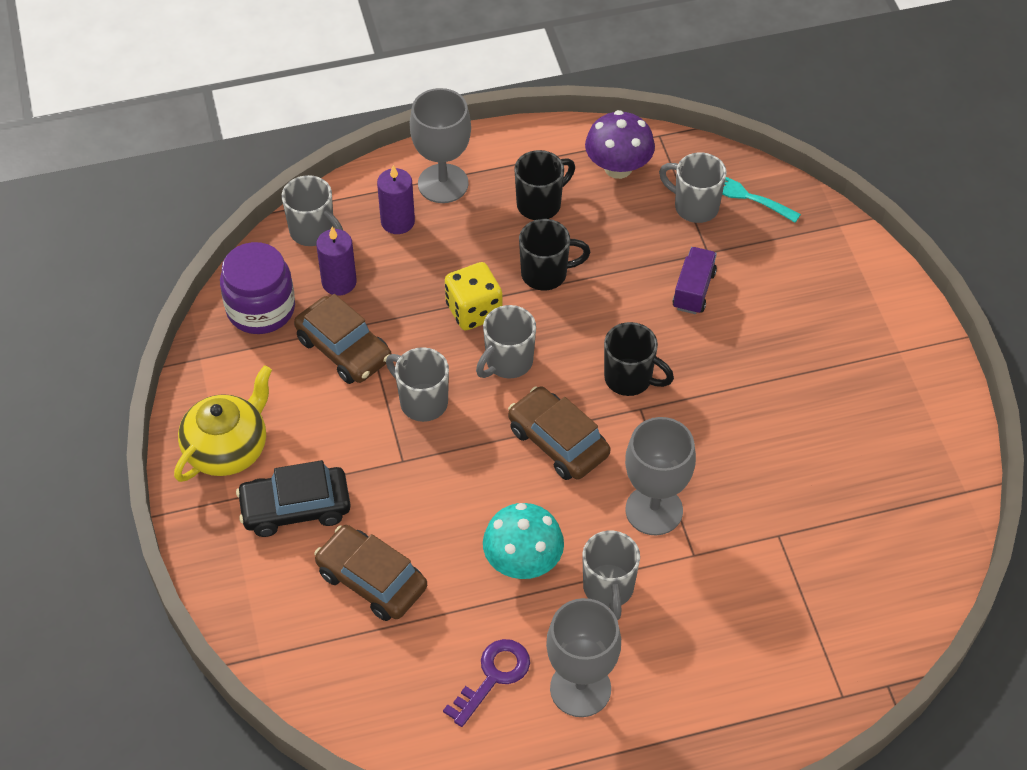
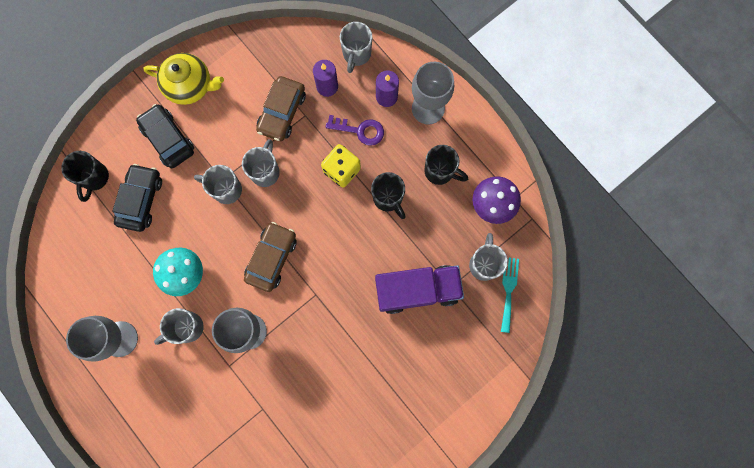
camera: 65 degrees right, 25 degrees up
purple jar [220,242,295,334] -> none
brown car [314,525,427,621] -> black car [112,164,162,232]
purple key [443,639,530,727] -> purple key moved to [326,115,384,146]
grey mug [476,305,536,379] -> grey mug moved to [194,165,242,204]
black mug [604,322,674,396] -> black mug moved to [61,151,109,202]
purple truck [672,247,717,314] -> purple truck [375,265,464,314], size x1.85

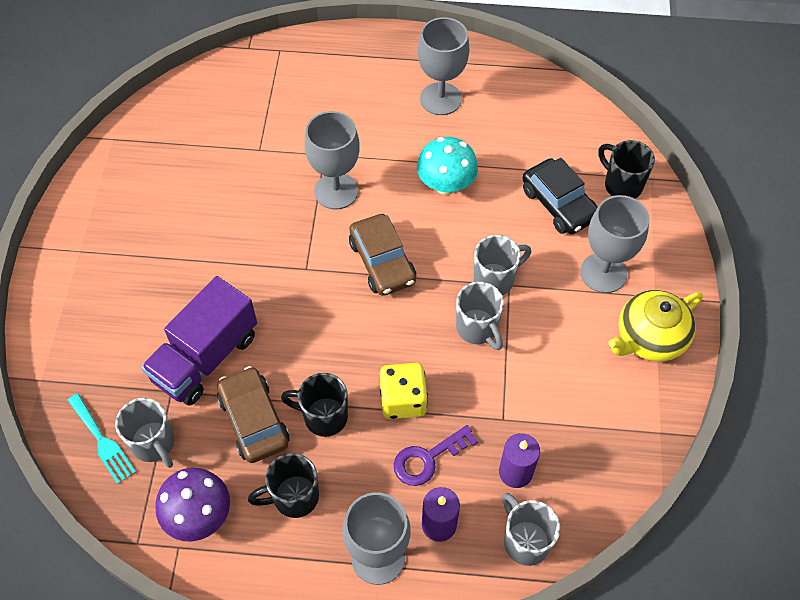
camera: 135 degrees right, 20 degrees down
black car [136,104,194,168] -> grey goblet [581,195,649,293]
grey mug [154,308,204,345] -> none
brown car [256,76,306,141] -> brown car moved to [217,366,290,463]

